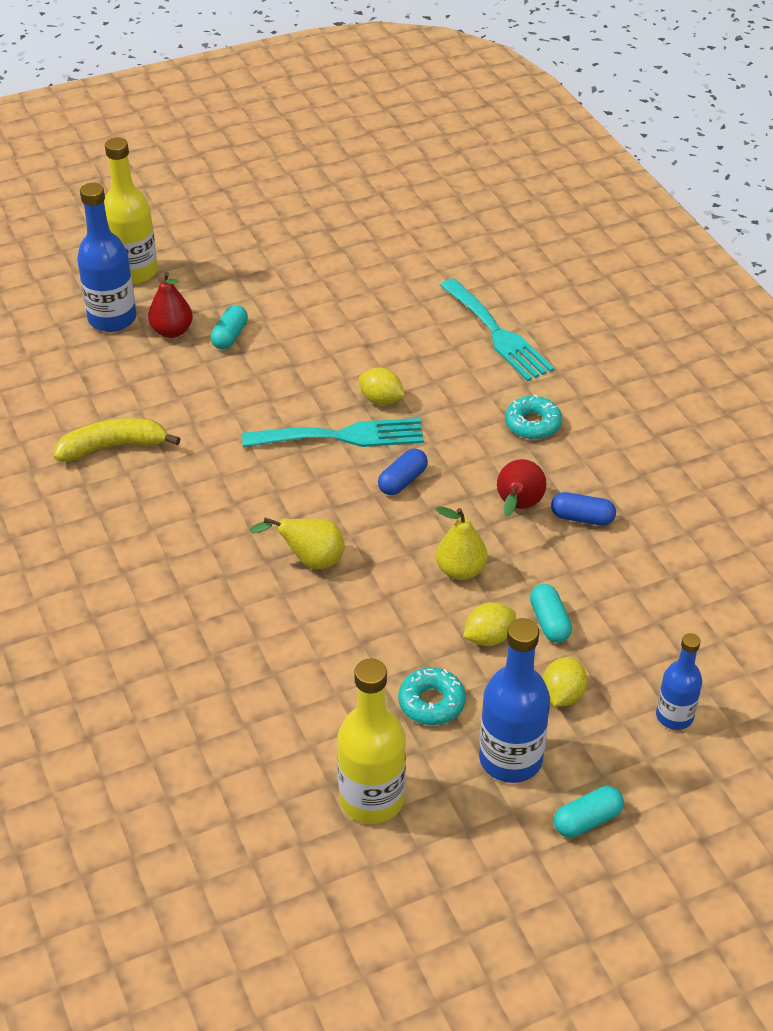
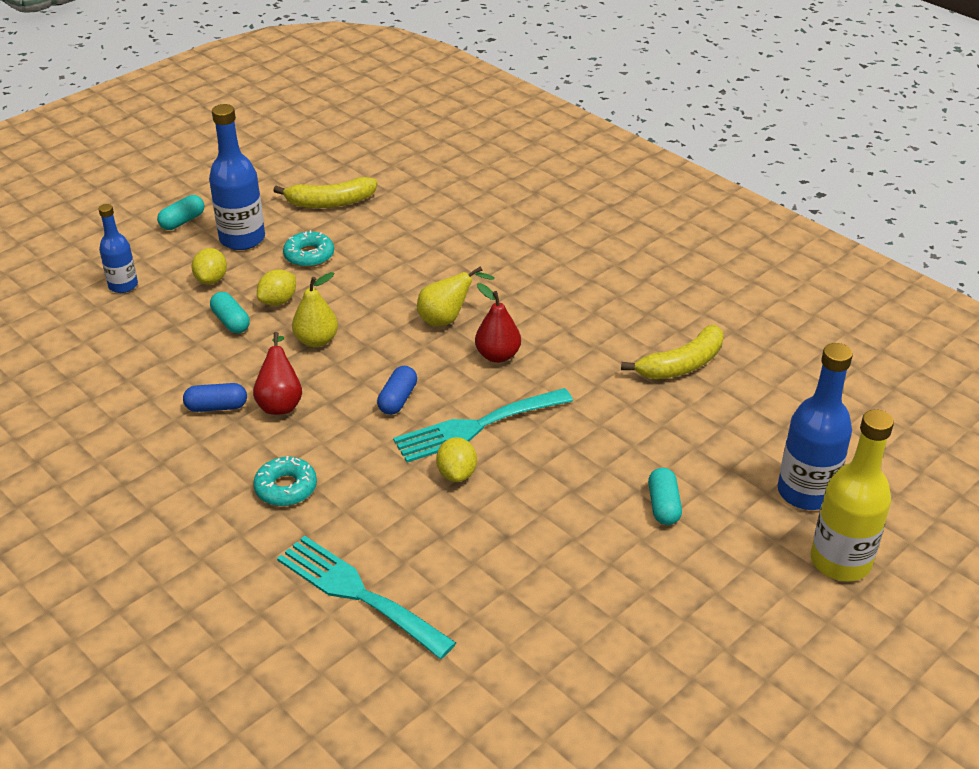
camera: 160 degrees right, 5 degrees down
red pear [148,272,193,338] -> red pear moved to [475,283,521,363]
yellow bottle [337,659,406,824] -> yellow banana [273,177,377,208]
yellow lemon [359,368,405,405] -> yellow lemon turned 75 degrees clockwise [436,437,477,482]

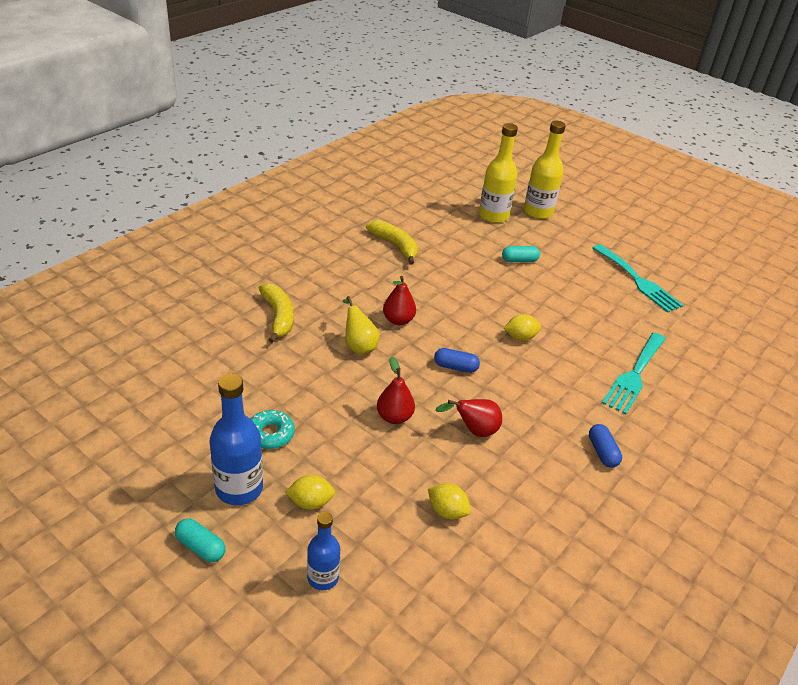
camera: 100 degrees left, 0 degrees up
blue capsule [183,383,247,412] -> blue capsule moved to [589,424,622,468]
turquoise capsule [210,292,250,333] -> none
turquoise donut [253,456,317,506] -> none
yellow lemon [257,269,296,306] -> yellow lemon moved to [428,483,471,519]
yellow banana [273,177,377,208] -> yellow banana moved to [259,283,294,343]
yellow pear [292,272,338,348] -> red pear [377,356,415,424]
turquoise fork [393,388,573,463] -> turquoise fork moved to [593,244,684,313]
blue bottle [778,343,853,510] -> yellow bottle [479,123,518,223]

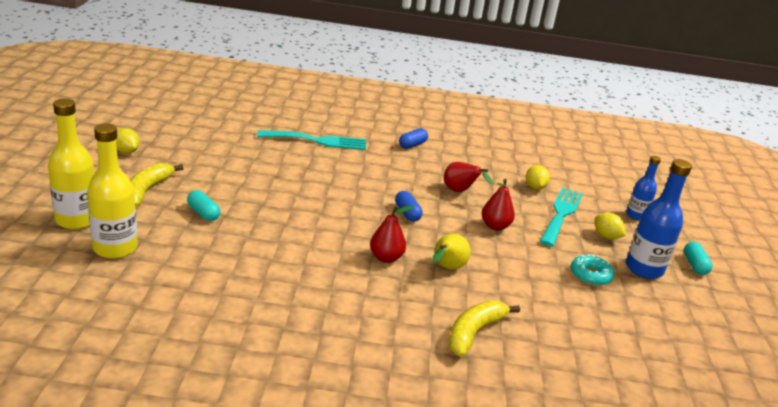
camera: 125 degrees left, 10 degrees down
yellow banana [366,220,418,265] -> yellow banana moved to [130,163,184,207]
yellow lemon [504,314,541,341] -> yellow lemon moved to [116,128,140,153]
turquoise fork [593,244,684,313] -> turquoise fork moved to [540,187,583,247]

